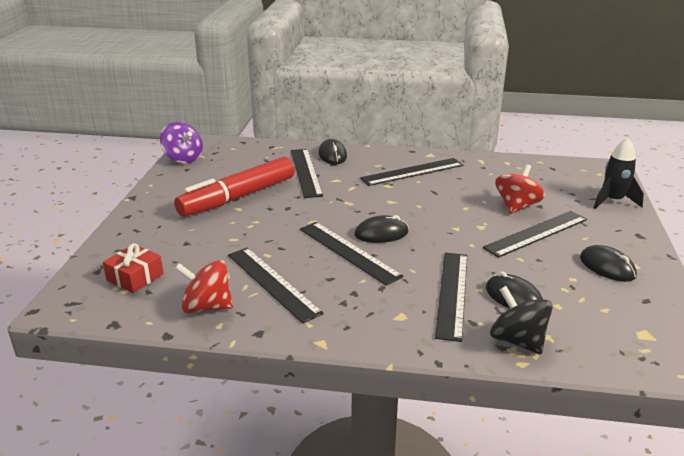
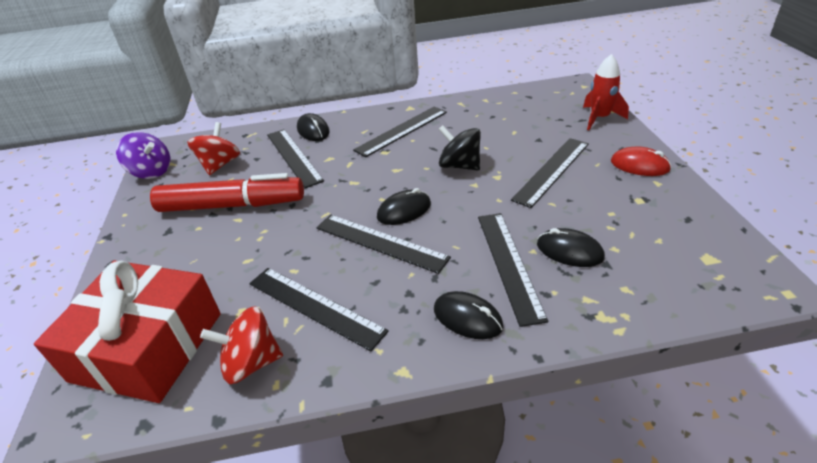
camera: 15 degrees left, 10 degrees up
red gift [103,243,164,293] -> red gift [34,261,221,403], size x2.22
red marker [174,157,295,217] -> red marker turned 120 degrees counterclockwise [150,173,304,212]
black spinning top [490,286,553,354] -> black spinning top moved to [439,125,481,171]
red spinning top [495,164,545,214] -> red spinning top moved to [187,122,240,175]
black mouse [580,245,637,282] -> black mouse moved to [434,291,503,339]
black rocket [594,138,644,209] -> red rocket [583,54,629,130]
none -> red mouse [611,146,671,176]

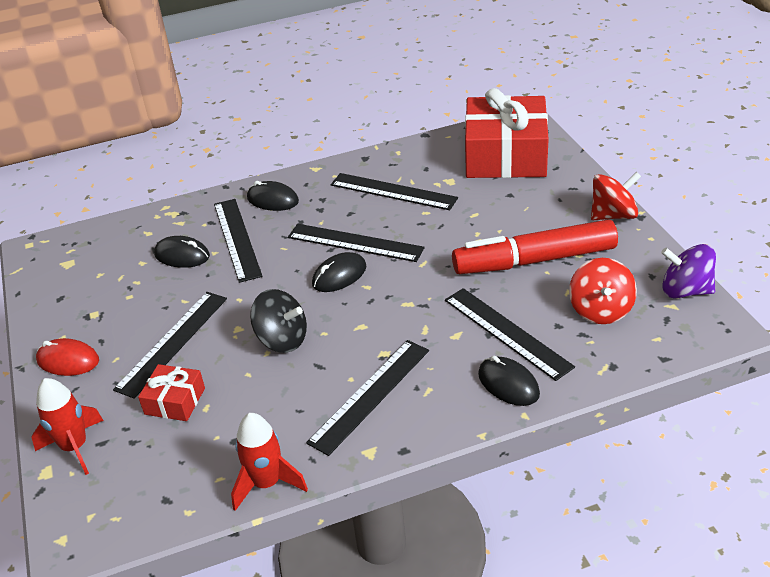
camera: 170 degrees right, 0 degrees up
red spinning top [200,306,283,384] -> red spinning top moved to [591,172,641,220]
none -> red gift [138,364,205,421]
none -> red rocket [231,413,308,511]

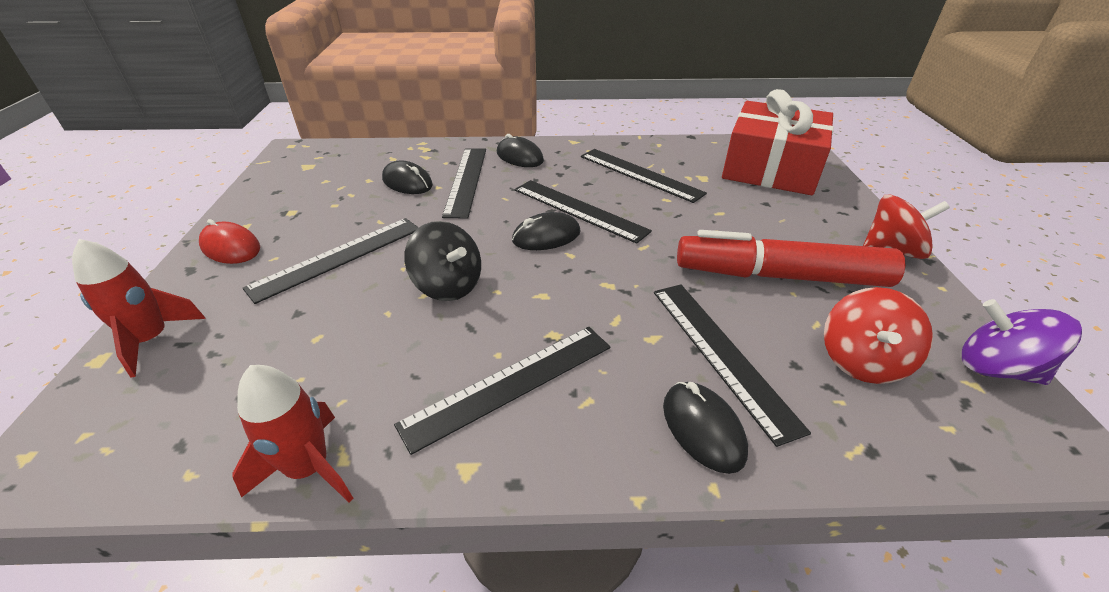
camera: 15 degrees right, 0 degrees up
red gift [138,364,205,421] -> none

